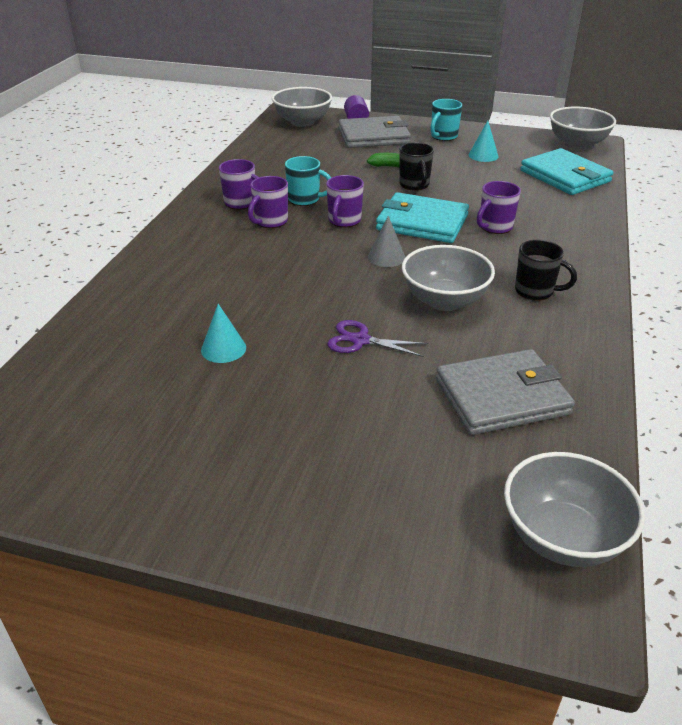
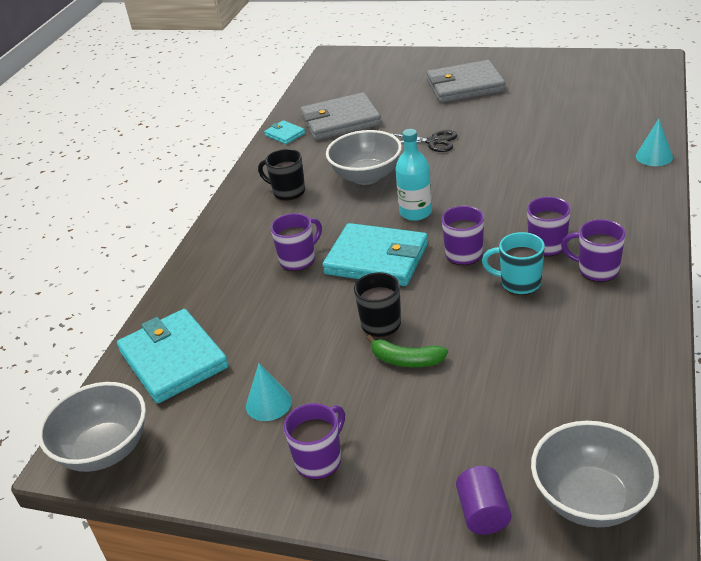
camera: 175 degrees left, 0 degrees up
turquoise cone [201,304,246,363] -> turquoise cone moved to [636,119,673,166]
purple scissors [327,320,428,357] -> black scissors [392,130,457,152]
grey wallet [339,116,411,148] -> grey wallet moved to [426,60,505,103]
grey cone [368,216,405,267] -> turquoise bottle [395,129,432,221]
turquoise mug [431,99,462,141] -> purple mug [284,403,345,480]
grey bowl [504,452,645,567] -> none
none -> turquoise wallet [264,120,305,144]

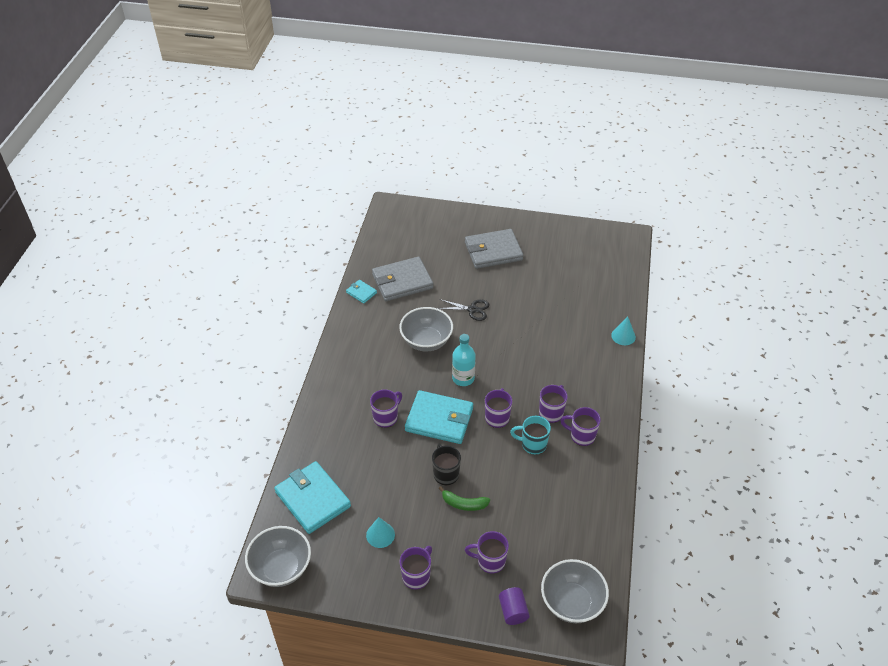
camera: 10 degrees left, 10 degrees up
black mug [258,149,305,201] -> none
none -> purple mug [465,531,509,573]

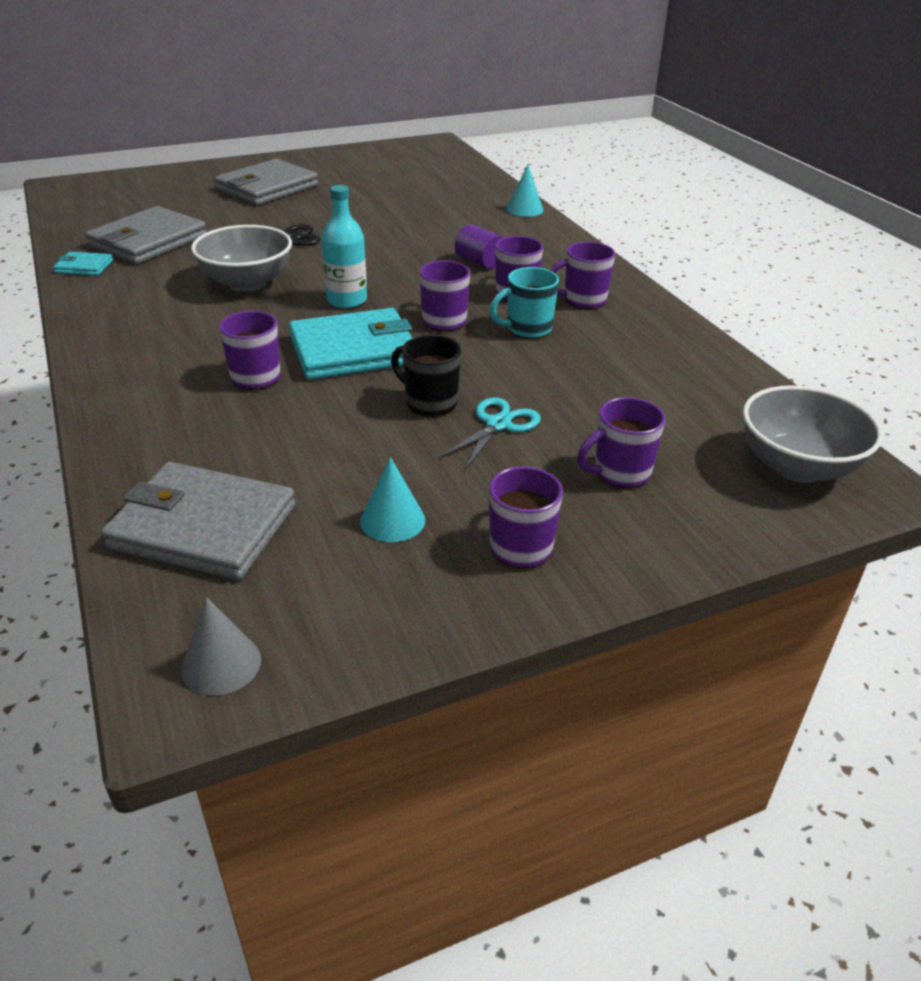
camera: 35 degrees left, 10 degrees down
grey bowl [245,526,311,587] -> grey cone [181,597,261,696]
turquoise wallet [274,461,351,534] -> grey wallet [101,462,296,580]
green banana [439,486,490,511] -> turquoise scissors [439,397,541,470]
purple cylinder [499,587,530,625] -> purple cylinder moved to [455,224,503,269]

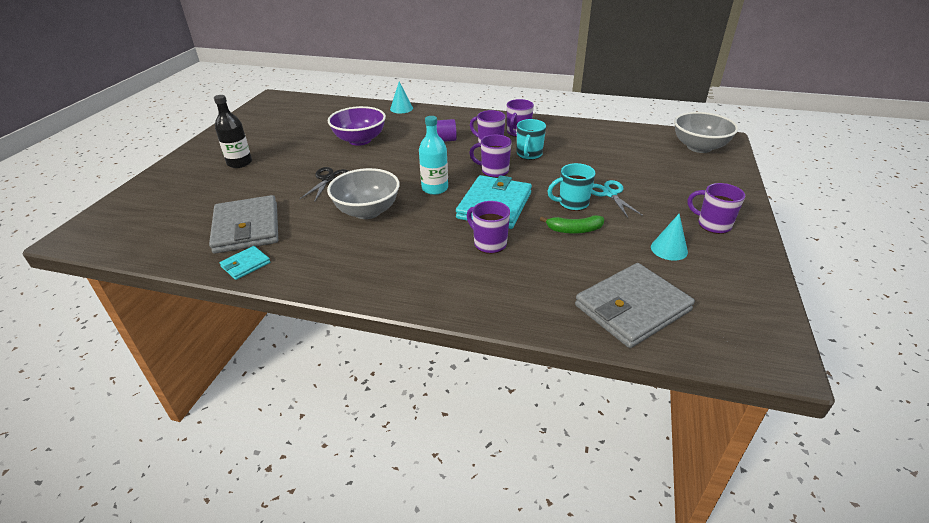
camera: 50 degrees left, 0 degrees up
grey cone [181,597,261,696] -> none
grey wallet [214,159,318,205] -> black bottle [214,95,252,168]
black mug [391,335,461,417] -> turquoise mug [547,163,596,211]
purple mug [577,397,665,489] -> none
none -> purple bowl [328,106,386,146]
none -> green banana [540,215,604,234]

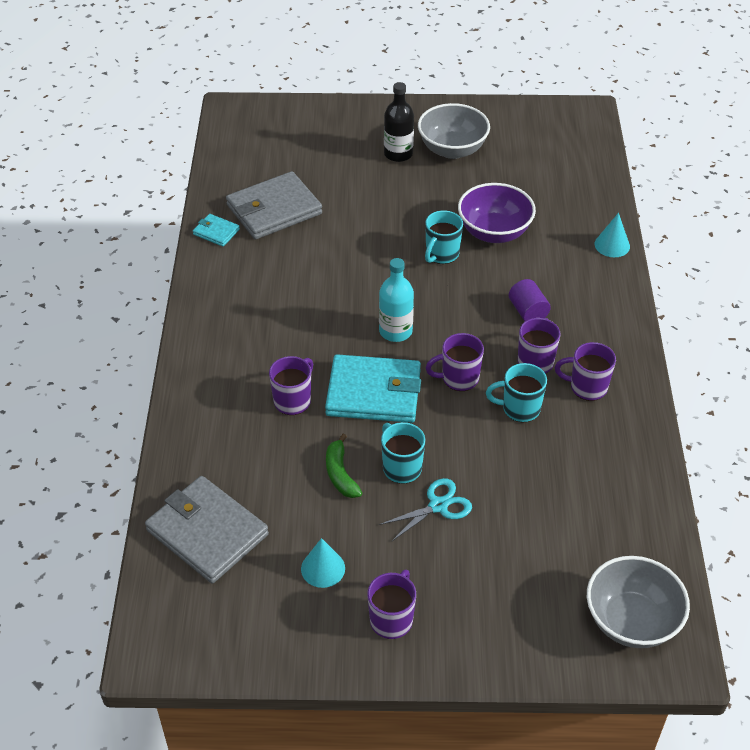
camera: 75 degrees right, 10 degrees up
black scissors [300,167,348,202] -> none
grey bowl [327,168,400,219] -> grey bowl moved to [418,103,490,159]
purple mug [469,135,512,178] -> purple mug turned 105 degrees counterclockwise [426,333,484,391]
none -> turquoise mug [425,210,463,264]

